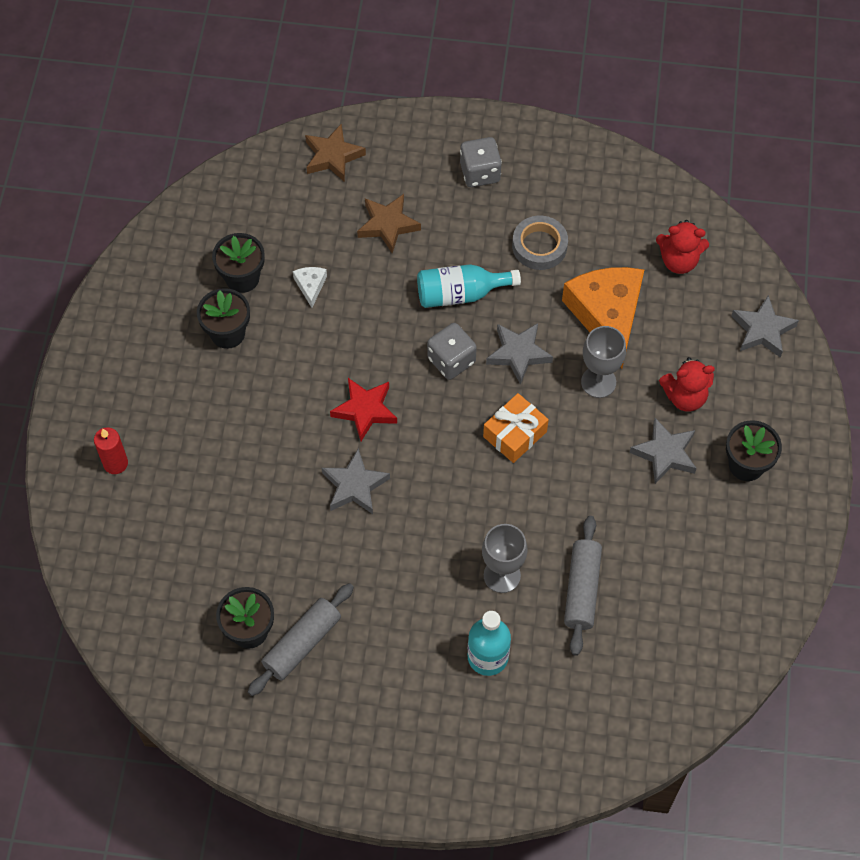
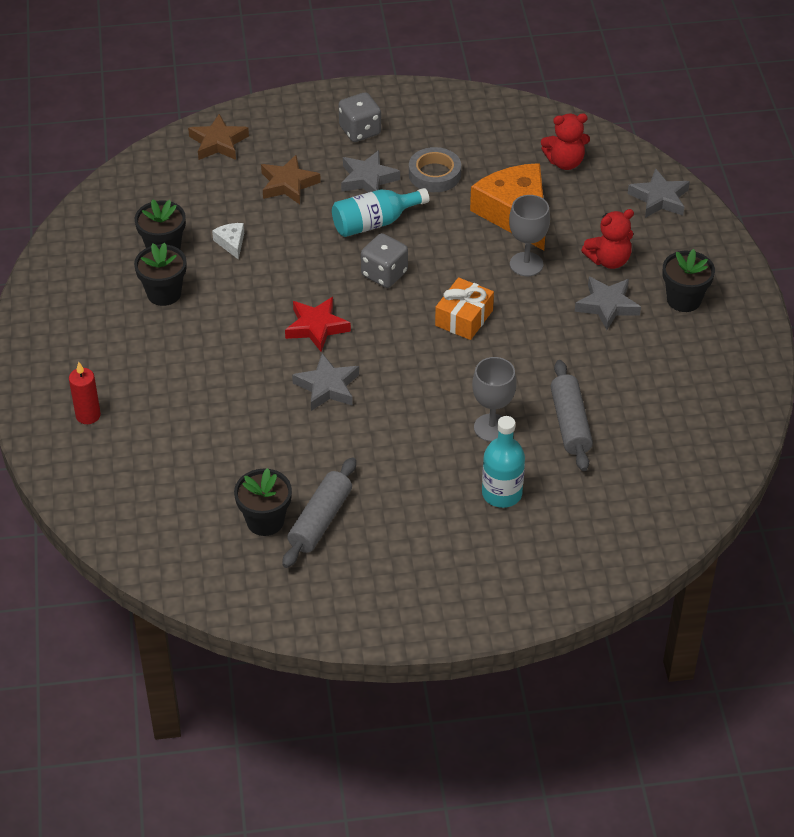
camera: 15 degrees left, 15 degrees down
grey star [486,323,553,385] -> grey star moved to [341,150,400,192]

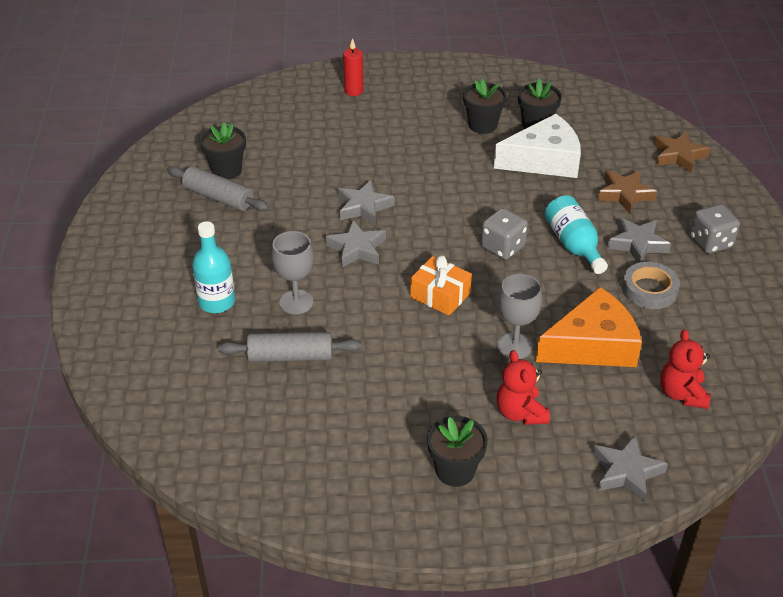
camera: 95 degrees right, 5 degrees down
white cheese [212,223,244,260] -> white cheese [494,114,581,178], size x2.41
red star [285,297,351,352] -> none
grey star [575,277,641,330] -> grey star moved to [325,220,386,268]

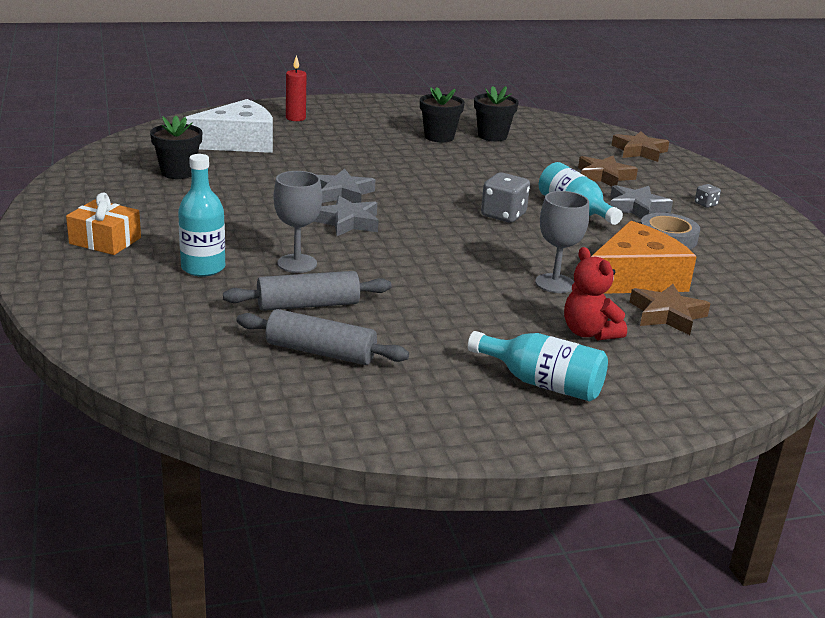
camera: 15 degrees left, 15 degrees down
grey rolling pin [168,166,269,211] -> grey rolling pin moved to [236,309,409,365]
orange gift [410,256,472,316] -> orange gift moved to [66,192,141,255]
black flower pot [427,416,488,487] -> turquoise bottle [468,331,608,402]
white cheese [494,114,581,178] -> white cheese moved to [186,99,273,153]
grey star [592,435,668,502] -> none
red teddy bear [660,329,711,409] -> none
grey dice [690,204,740,254] -> grey dice [695,184,721,208], size x0.51
none -> brown star [630,284,711,335]

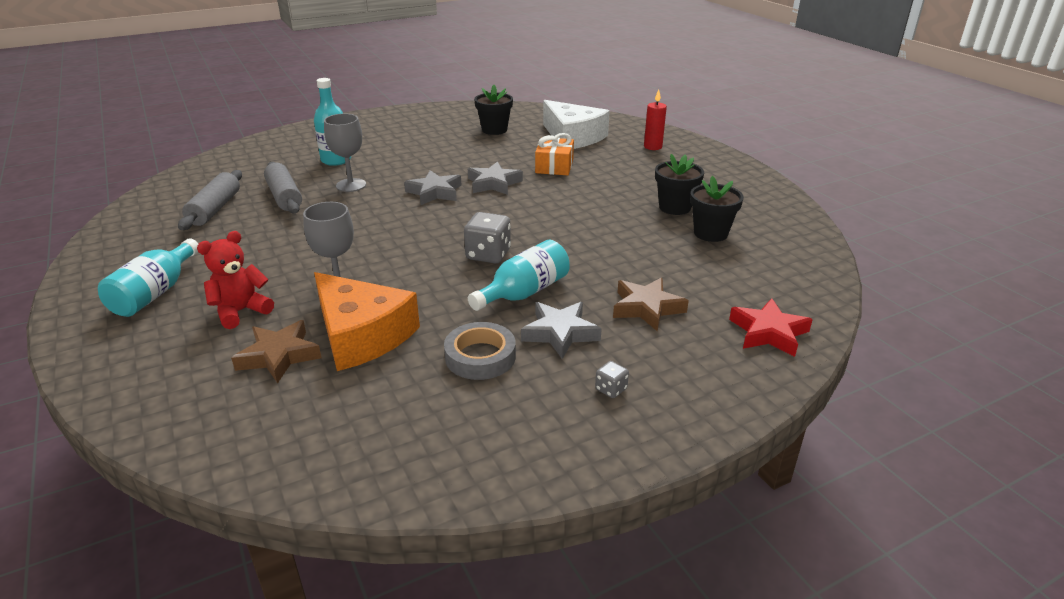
camera: 80 degrees right, 5 degrees up
orange gift [66,192,141,255] -> orange gift moved to [535,133,574,175]
brown star [612,131,669,162] -> red star [729,298,813,357]

